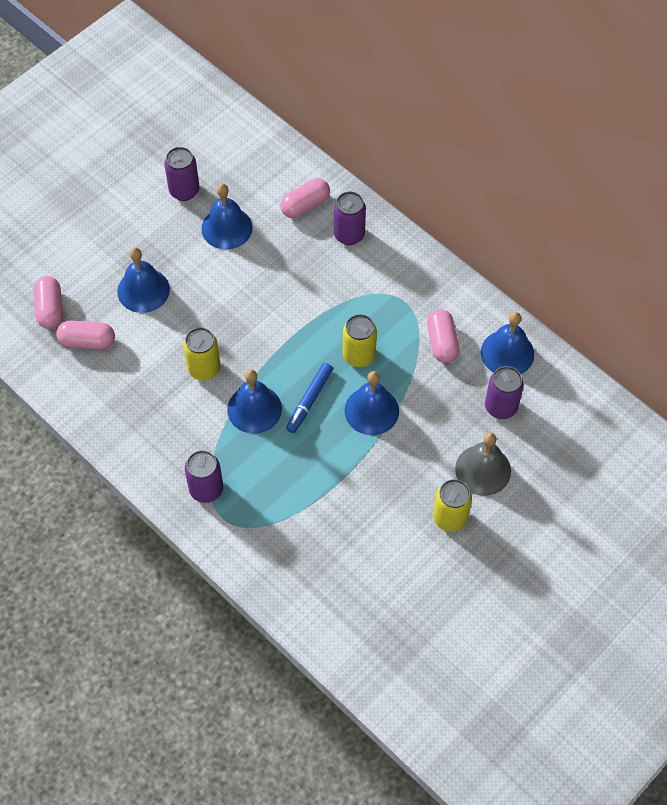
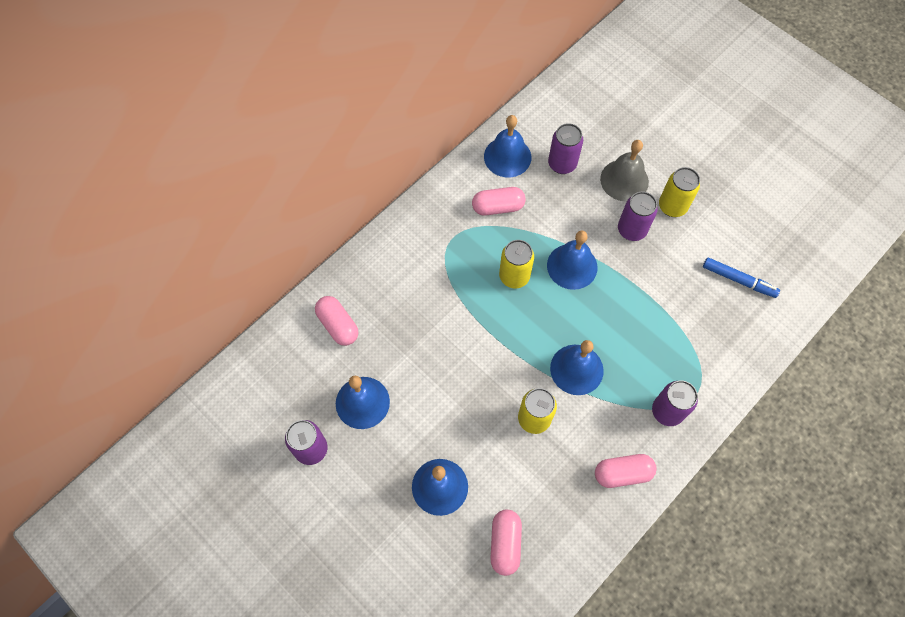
camera: 90 degrees left, 5 degrees up
pink capsule [34,276,63,329] -> pink capsule moved to [595,454,657,488]
blue marker [286,363,333,433] -> blue marker moved to [703,257,780,298]
purple can [334,192,366,245] -> purple can moved to [618,192,658,241]

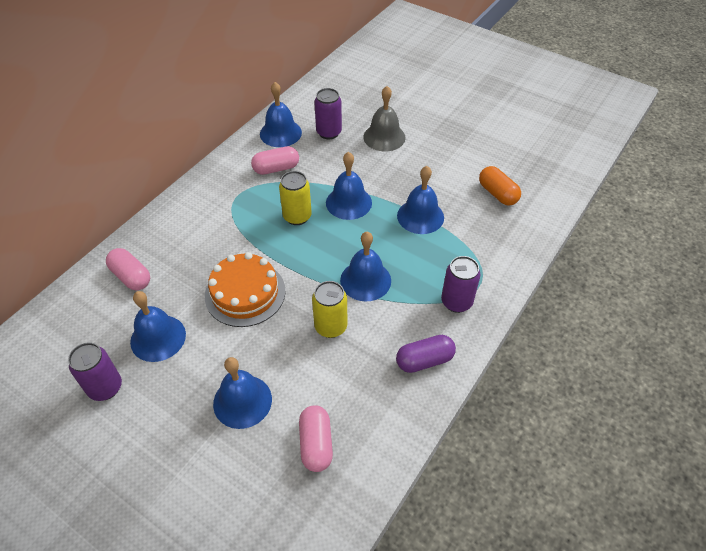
camera: 10 degrees left, 15 degrees down
pink capsule [595,454,657,488] -> purple capsule [396,335,456,373]
purple can [618,192,658,241] -> none
yellow can [659,167,700,217] -> none
blue marker [703,257,780,298] -> orange capsule [479,166,521,205]
none -> orange cake [205,252,286,327]
none -> blue bell [397,166,444,234]

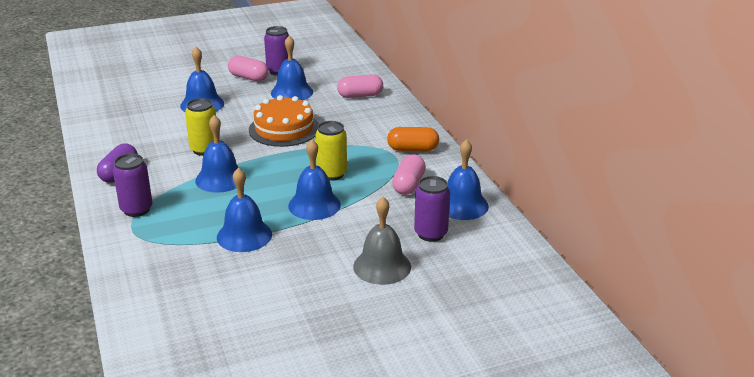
camera: 125 degrees right, 20 degrees down
pink capsule [299,405,333,472] -> pink capsule moved to [228,56,269,81]
orange capsule [479,166,521,205] -> orange capsule moved to [387,127,439,151]

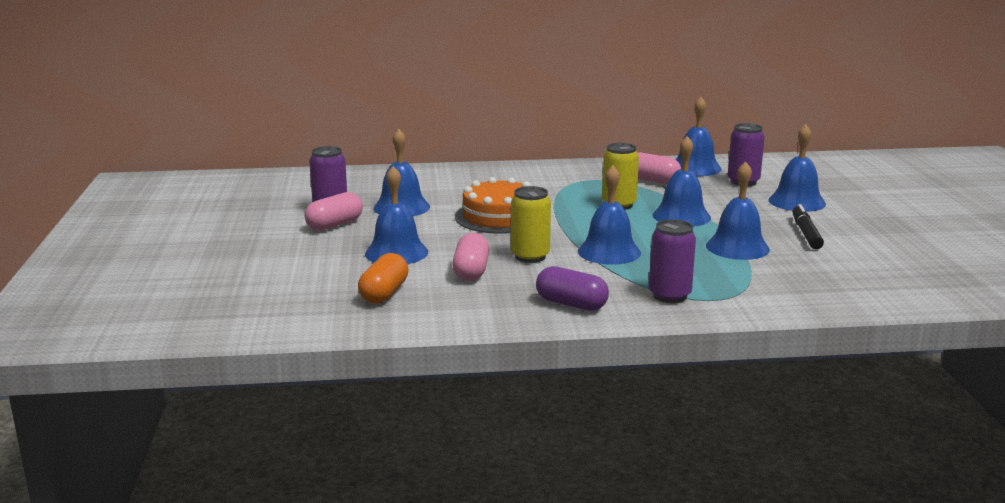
camera: 75 degrees left, 10 degrees down
pink capsule [337,74,383,98] -> pink capsule moved to [452,233,489,281]
grey bell [353,197,411,285] -> blue bell [768,124,826,212]
orange capsule [387,127,439,151] -> orange capsule moved to [358,253,409,304]
none -> black marker [792,204,824,249]

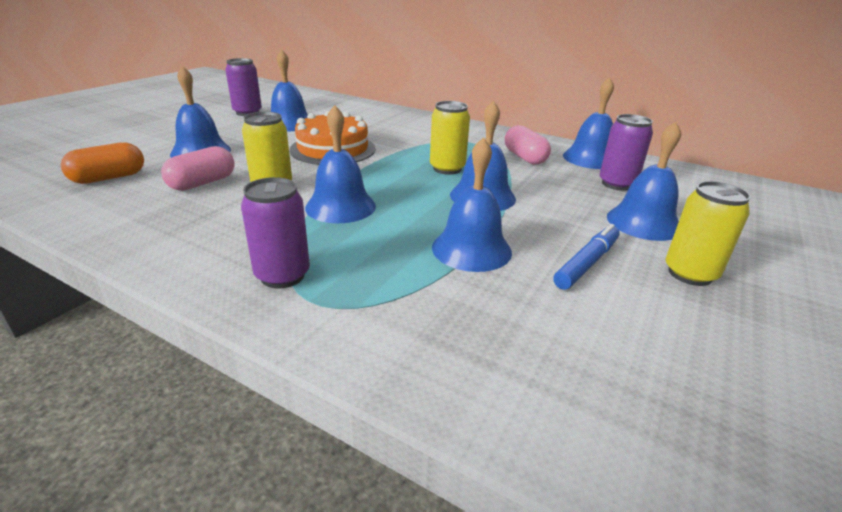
camera: 35 degrees right, 10 degrees up
pink capsule [305,192,363,231] -> none
purple capsule [536,266,609,311] -> none
black marker [792,204,824,249] -> blue marker [553,224,620,290]
none -> yellow can [665,181,751,286]

